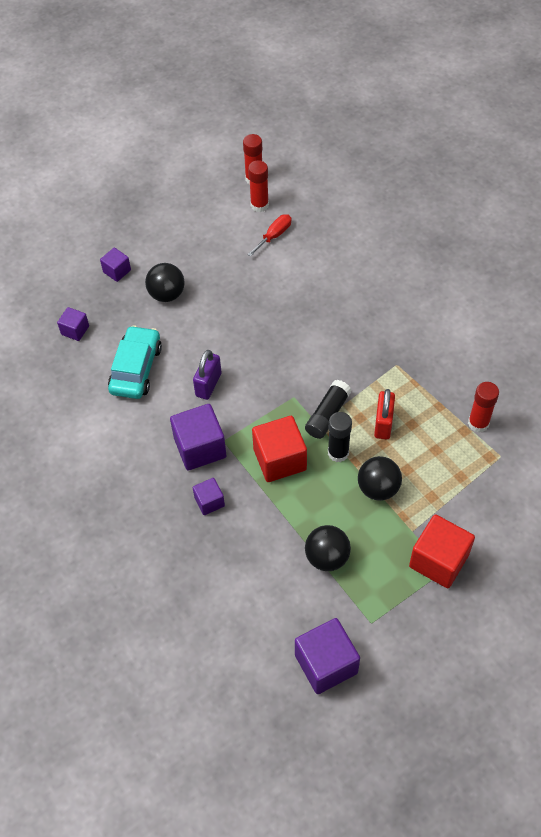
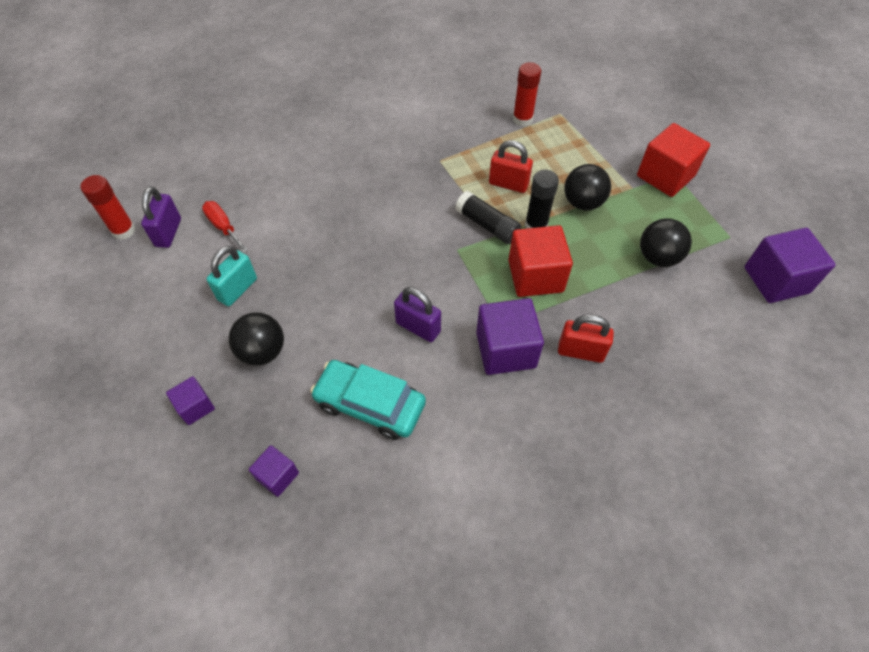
camera: 80 degrees left, 0 degrees up
purple cube [193,478,225,515] -> red padlock [558,314,614,363]
red glue stick [248,160,269,212] -> purple padlock [141,187,181,248]
none -> turquoise padlock [207,246,257,306]

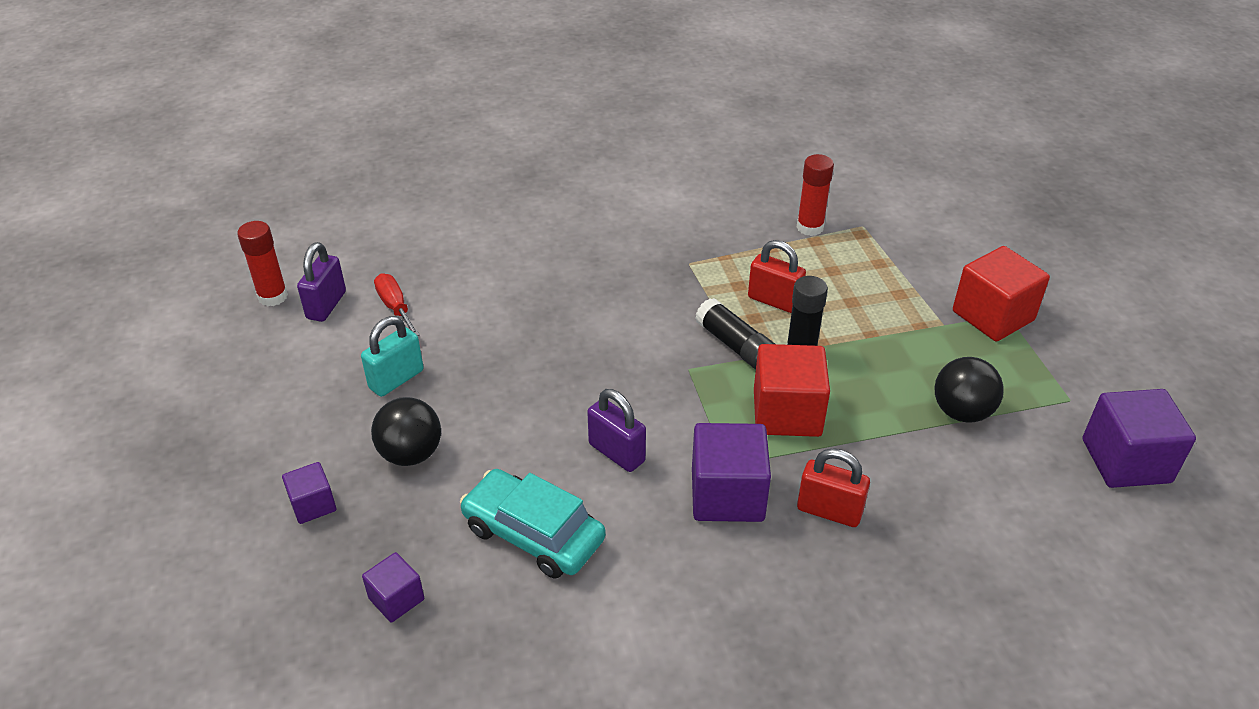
camera: 10 degrees right, 15 degrees down
black ball [564,164,611,210] -> none

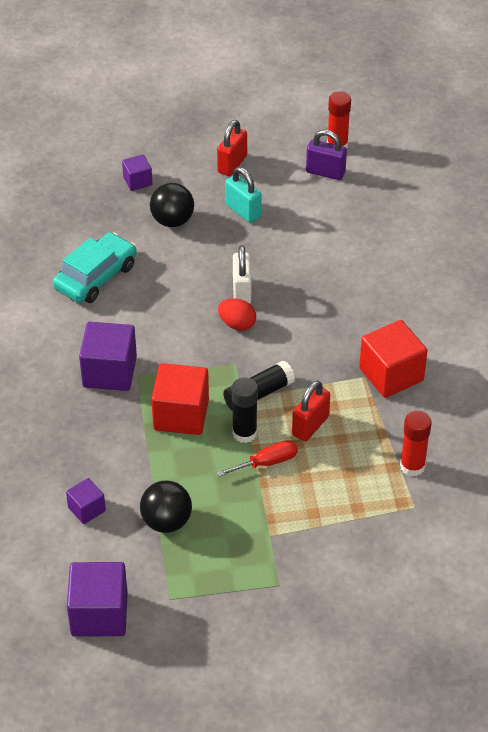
camera: 95 degrees right, 5 degrees up
purple cube [362,552,424,622] -> purple cube moved to [66,478,106,524]
red screwdriver [374,273,420,336] -> red screwdriver moved to [217,440,298,477]
purple padlock [587,389,646,472] -> none
red padlock [797,448,870,527] -> red padlock moved to [217,120,247,176]
red cube [953,246,1050,341] -> red cube moved to [359,320,427,398]
none -> red egg [218,298,256,331]
none -> white padlock [233,245,252,304]

